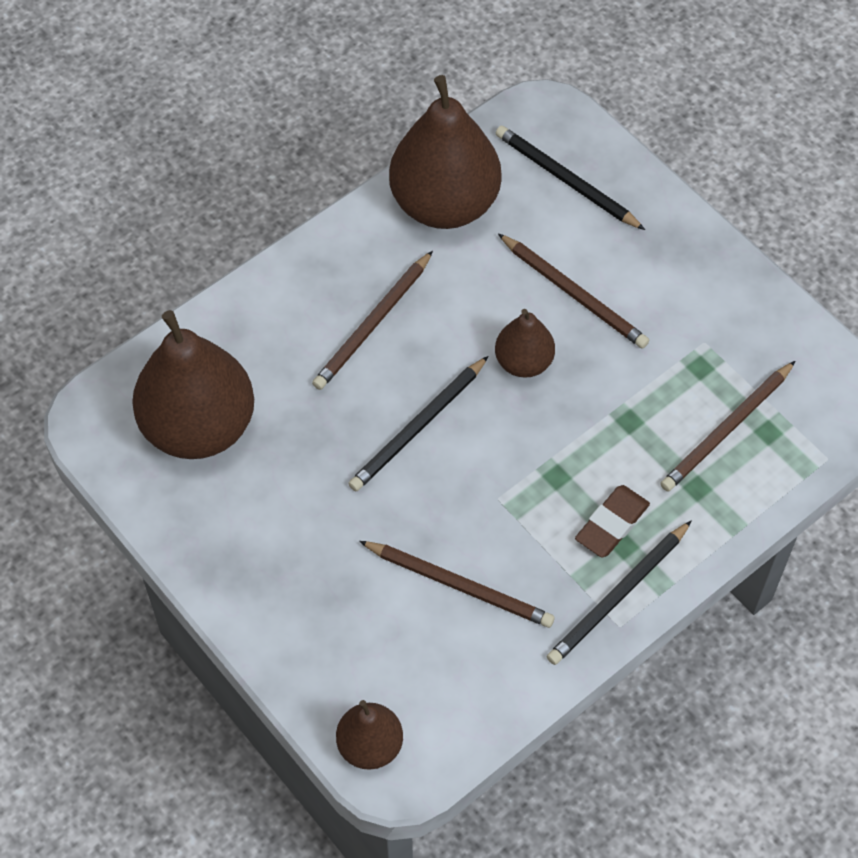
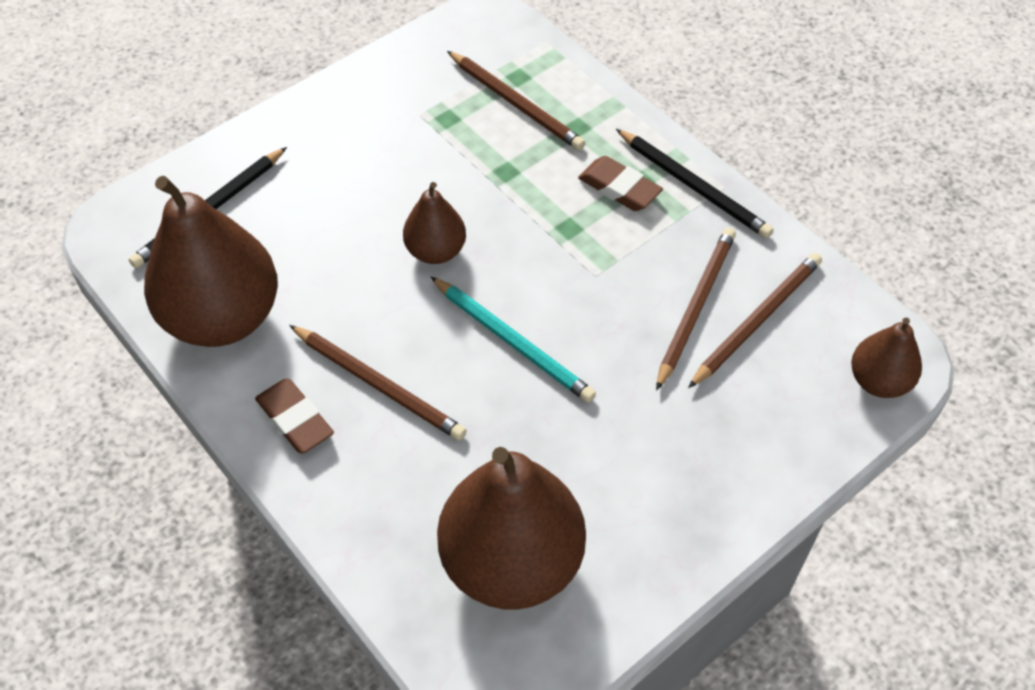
camera: 90 degrees left, 5 degrees down
black pencil [348,356,488,491] -> turquoise pencil [431,277,596,403]
brown pencil [498,234,649,349] -> brown pencil moved to [688,253,822,388]
none -> brown eraser [255,379,334,454]

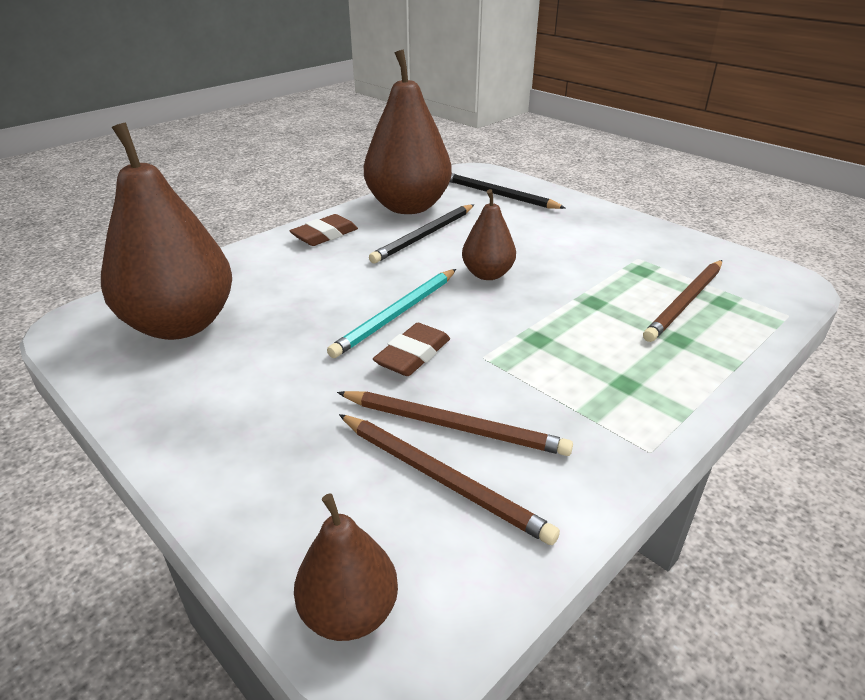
camera: 85 degrees right, 20 degrees down
brown pencil [289,325,467,441] -> none
brown eraser [578,156,663,211] -> brown eraser moved to [373,323,450,376]
black pencil [616,129,773,238] -> black pencil moved to [369,205,474,263]

